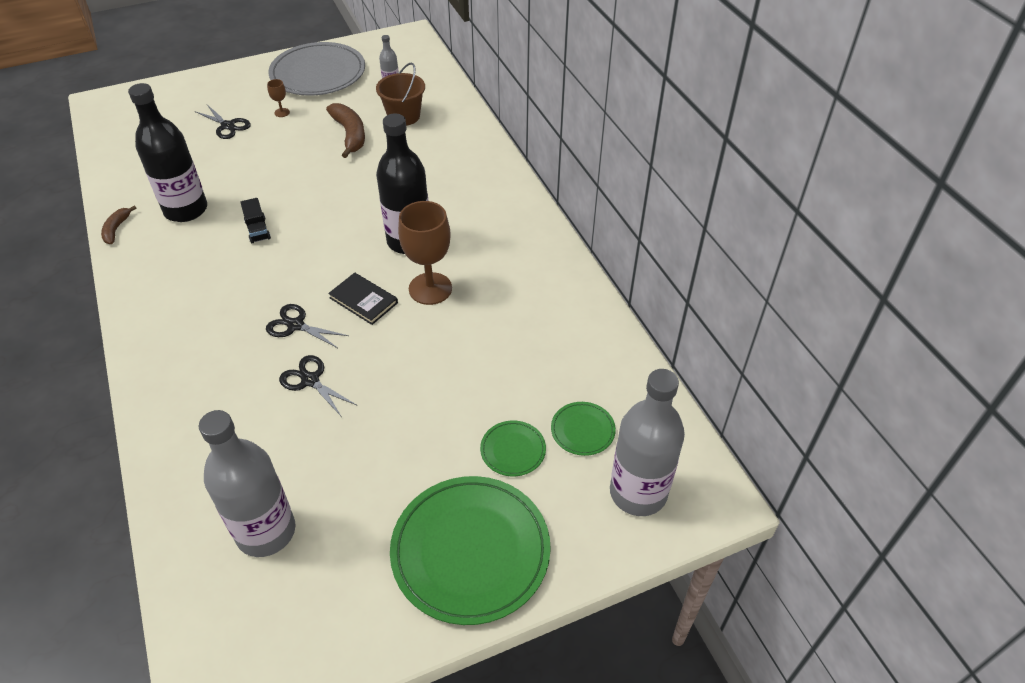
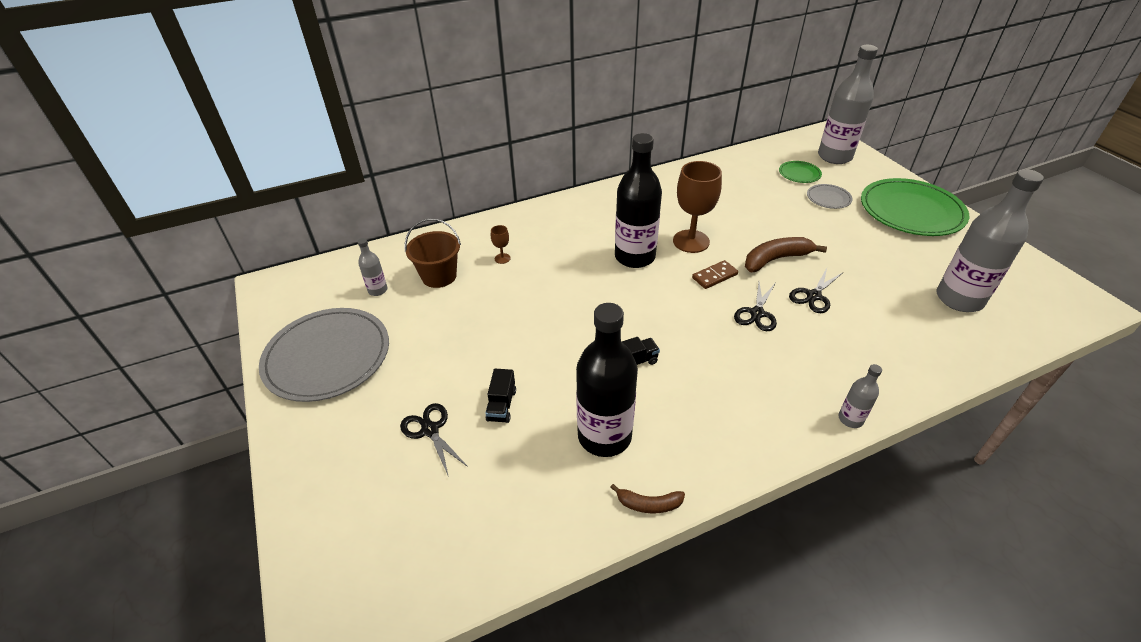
camera: 90 degrees left, 5 degrees down
black scissors [195,105,251,139] -> black scissors turned 75 degrees counterclockwise [400,403,468,477]
brown goblet [267,79,290,117] -> brown goblet moved to [491,225,511,264]
brown banana [326,103,365,158] -> brown banana moved to [745,237,827,272]
black book [328,273,398,325] -> brown domino [692,260,738,289]
green plate [480,421,546,476] -> grey plate [807,184,853,209]
none -> black truck [485,369,516,423]
none -> grey bottle [839,364,882,428]

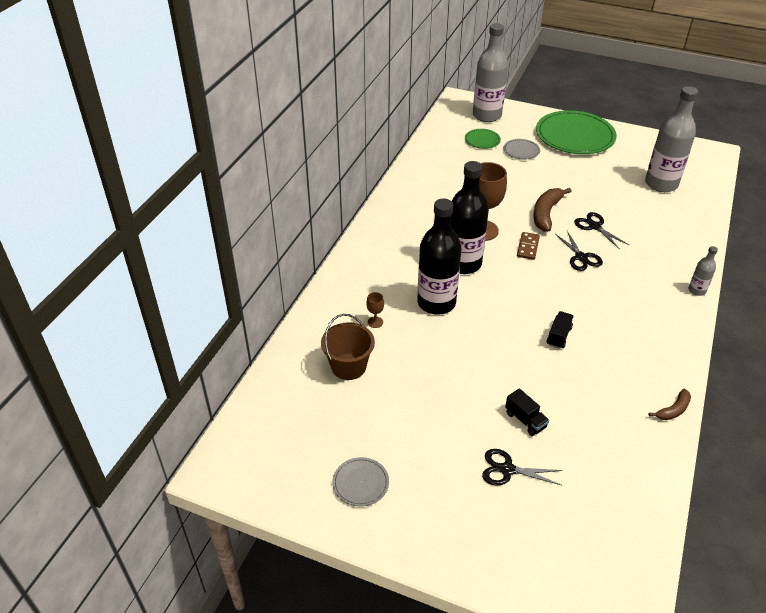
camera: 45 degrees left, 0 degrees up
grey plate [259,308,389,402] -> grey plate [332,457,389,507], size x0.45
grey bottle [358,238,388,296] -> none
black bottle [576,303,638,457] -> black bottle moved to [417,198,461,315]
black scissors [789,268,842,313] -> black scissors turned 150 degrees clockwise [574,212,629,249]

